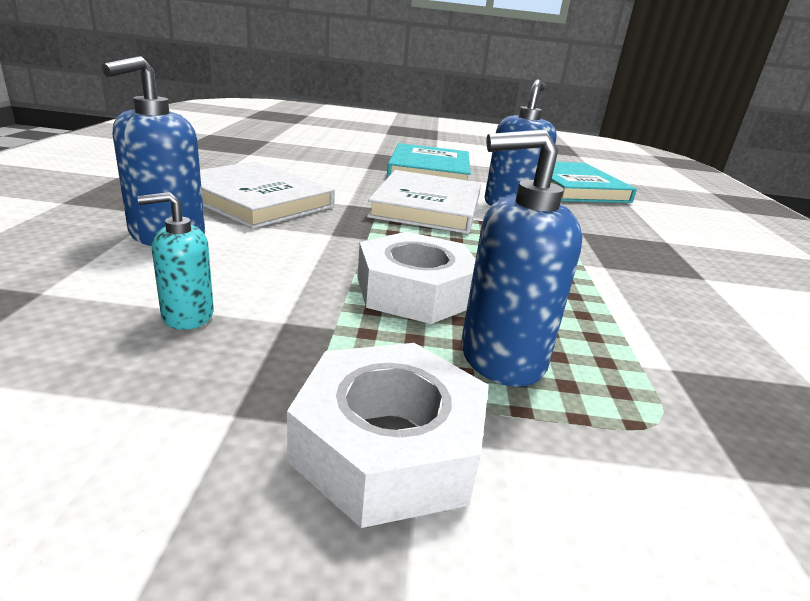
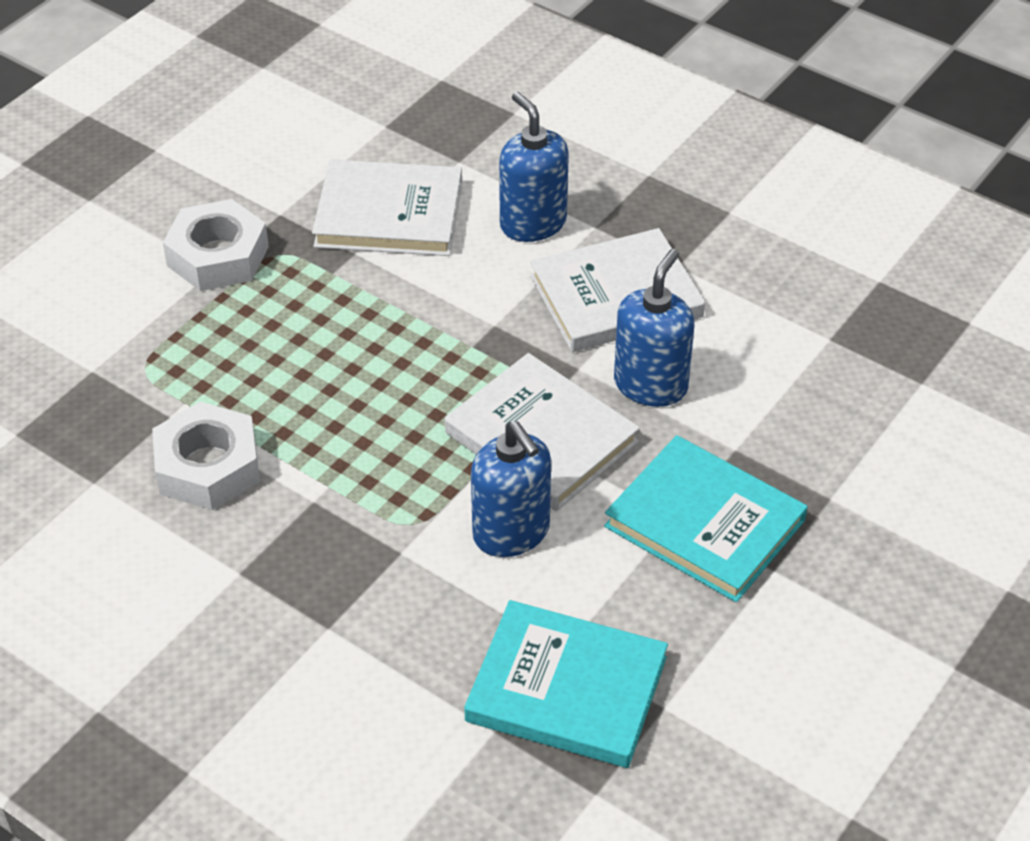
camera: 125 degrees right, 20 degrees up
turquoise soap dispenser [137,192,214,330] -> white book [312,159,462,256]
white nut [357,232,476,324] -> white nut moved to [152,402,260,510]
blue soap dispenser [461,129,583,387] -> blue soap dispenser moved to [614,249,694,407]

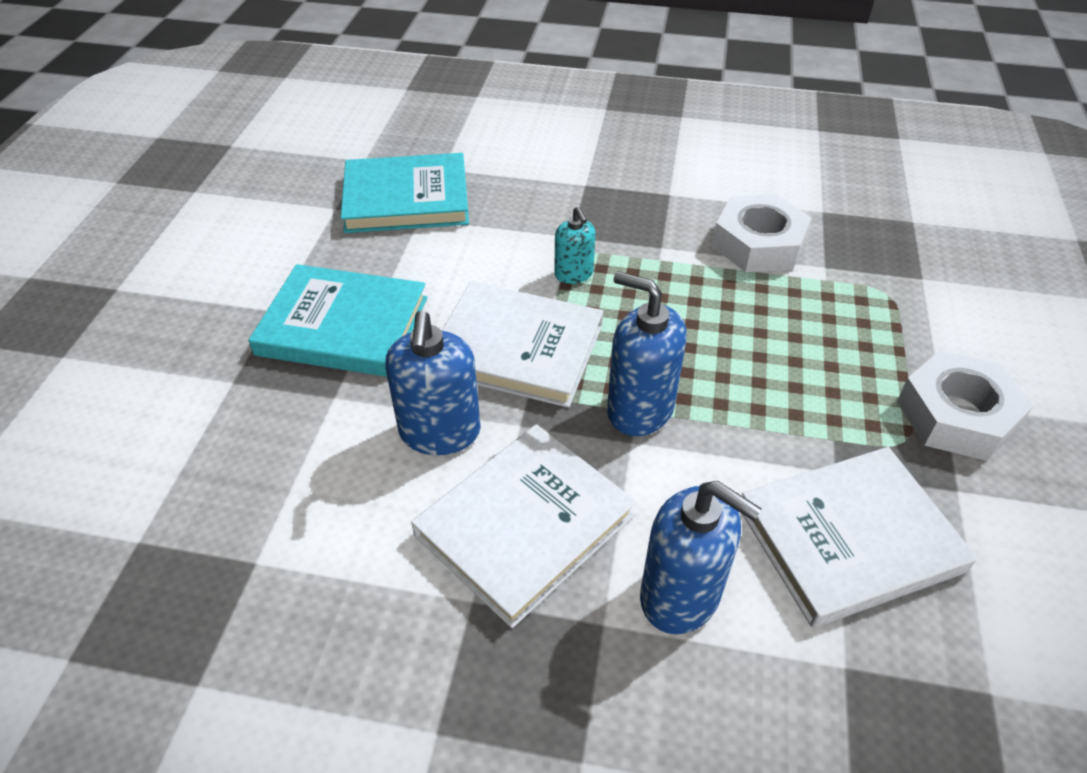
camera: 155 degrees right, 0 degrees up
blue soap dispenser [471,421,551,557] -> blue soap dispenser moved to [607,271,687,436]
none -> turquoise soap dispenser [554,207,596,284]

